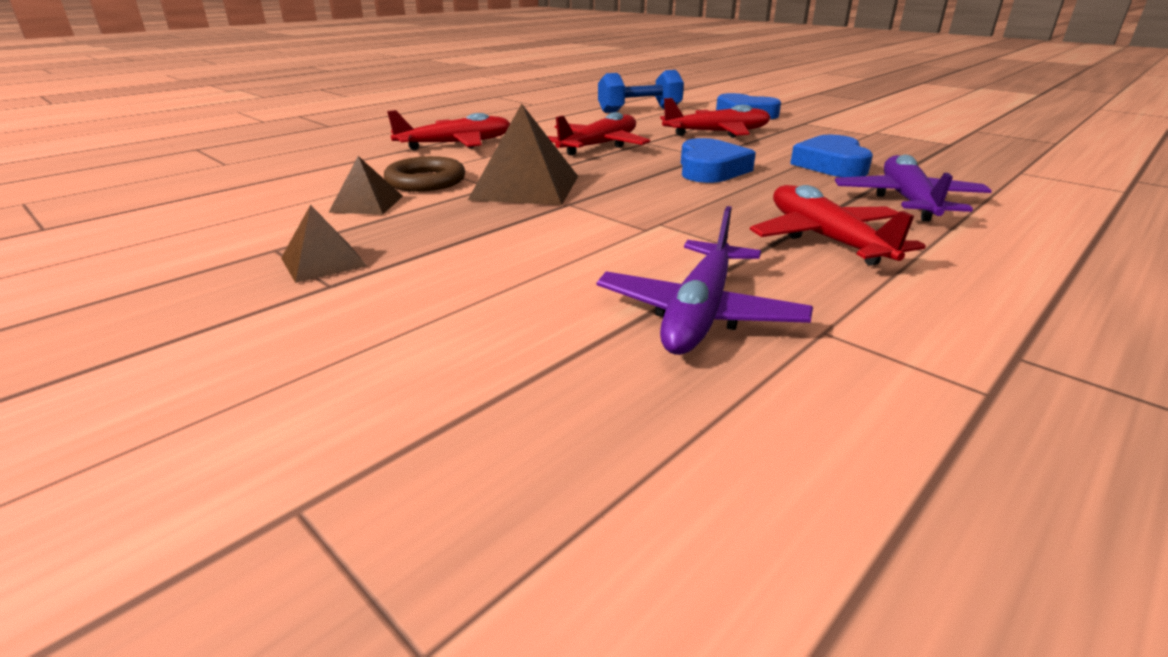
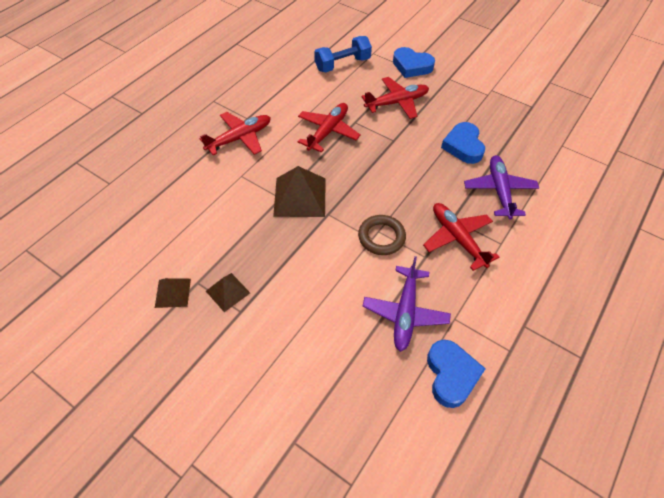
camera: 10 degrees left, 25 degrees up
brown pyramid [328,156,403,215] -> brown pyramid moved to [155,278,191,308]
brown ring [384,156,465,192] -> brown ring moved to [358,215,406,255]
blue heart [681,138,756,183] -> blue heart moved to [427,340,486,408]

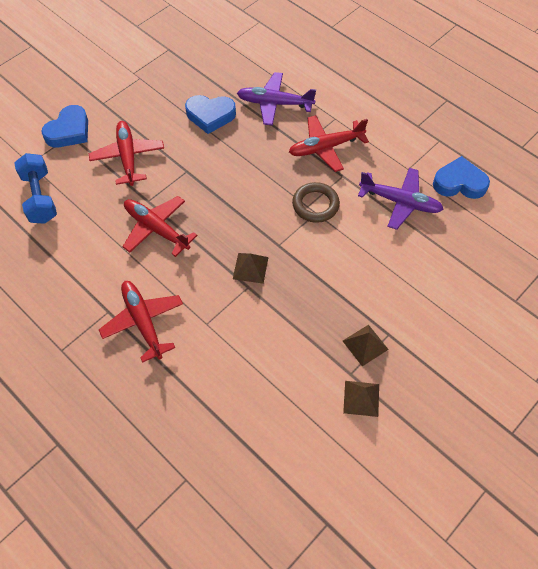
camera: 80 degrees left, 5 degrees up
brown pyramid [273,166,326,217] -> brown pyramid [233,253,269,284], size x0.56

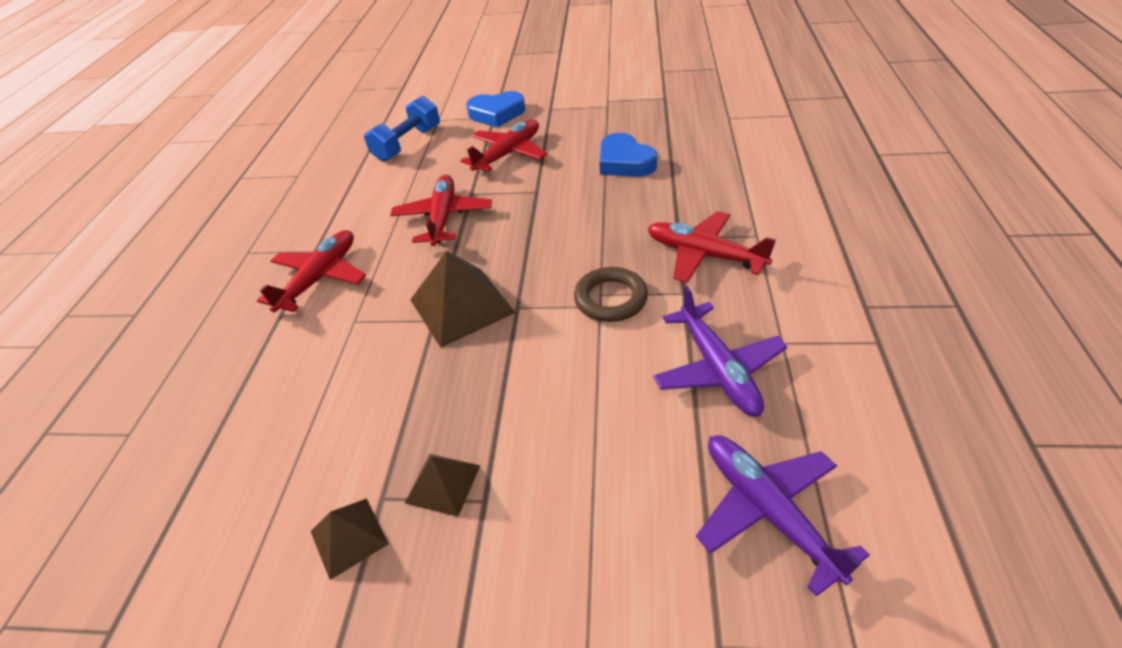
camera: 55 degrees right, 15 degrees down
brown pyramid [233,253,269,284] -> brown pyramid [410,251,516,348], size x1.79
purple plane [237,72,316,126] -> purple plane moved to [696,435,870,597]
blue heart [433,156,490,199] -> none

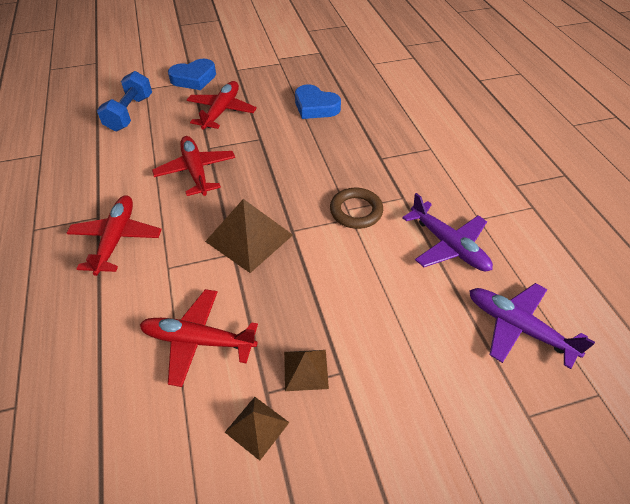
camera: 25 degrees left, 5 degrees up
red plane [648,211,776,283] -> red plane moved to [140,289,258,387]

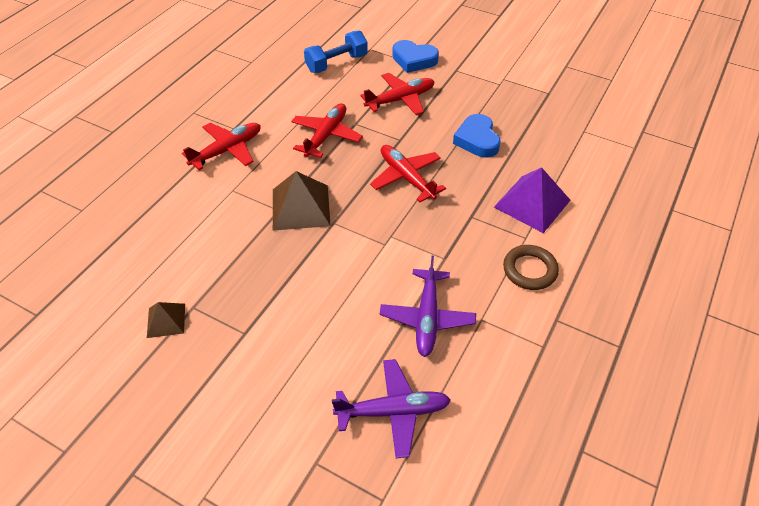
camera: 45 degrees right, 0 degrees up
red plane [140,289,258,387] -> red plane moved to [370,145,446,202]
brown pyramid [284,350,329,391] -> none
brown ring [330,188,383,229] -> brown ring moved to [503,245,559,290]
purple plane [469,283,595,369] -> purple plane turned 90 degrees clockwise [332,359,451,458]
none -> purple pyramid [494,167,570,233]

